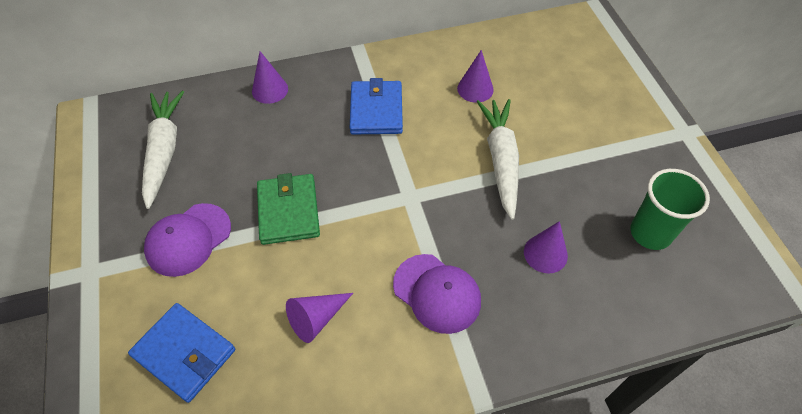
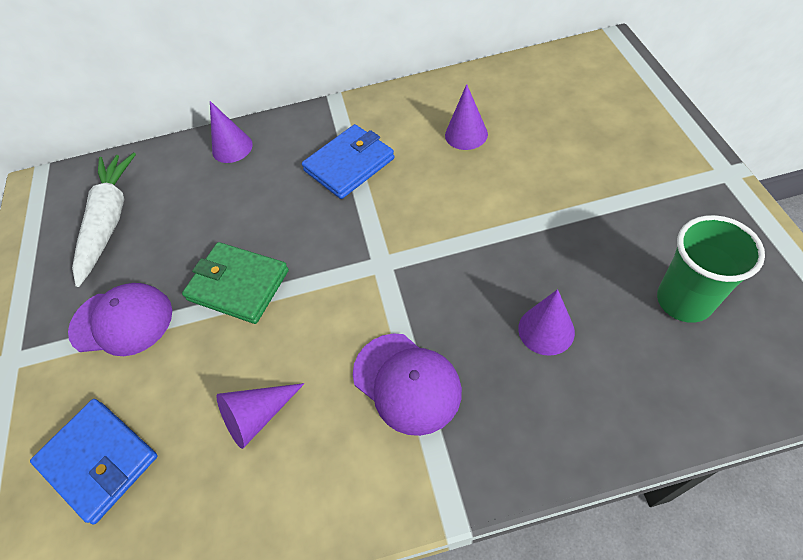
camera: 10 degrees right, 0 degrees up
purple cap [144,203,231,277] -> purple cap turned 135 degrees counterclockwise [68,283,172,356]
green wallet [257,173,320,245] -> green wallet turned 60 degrees counterclockwise [182,242,289,324]
blue wallet [350,78,403,134] -> blue wallet turned 45 degrees clockwise [302,124,394,199]
white carrot [477,99,519,220] -> none

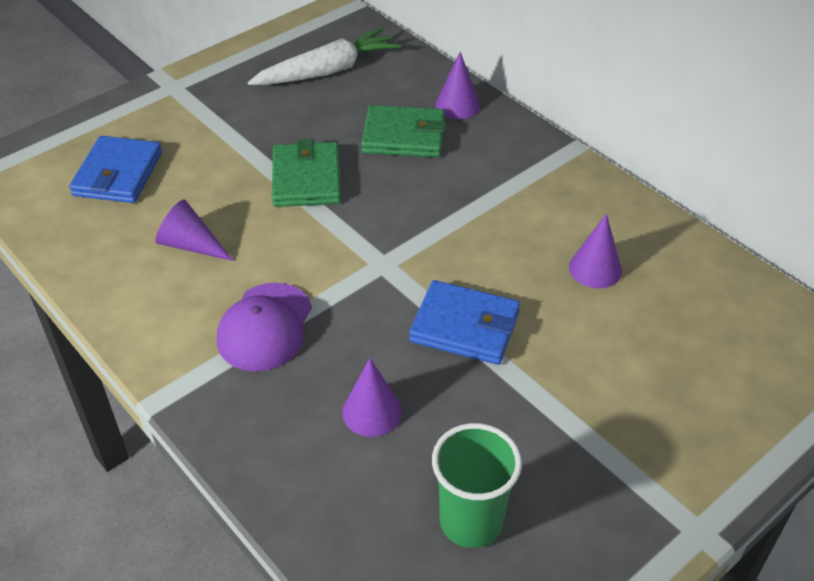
camera: 55 degrees right, 10 degrees down
purple cap [68,283,172,356] -> none
blue wallet [302,124,394,199] -> blue wallet moved to [409,280,520,365]
none -> green wallet [361,105,446,158]

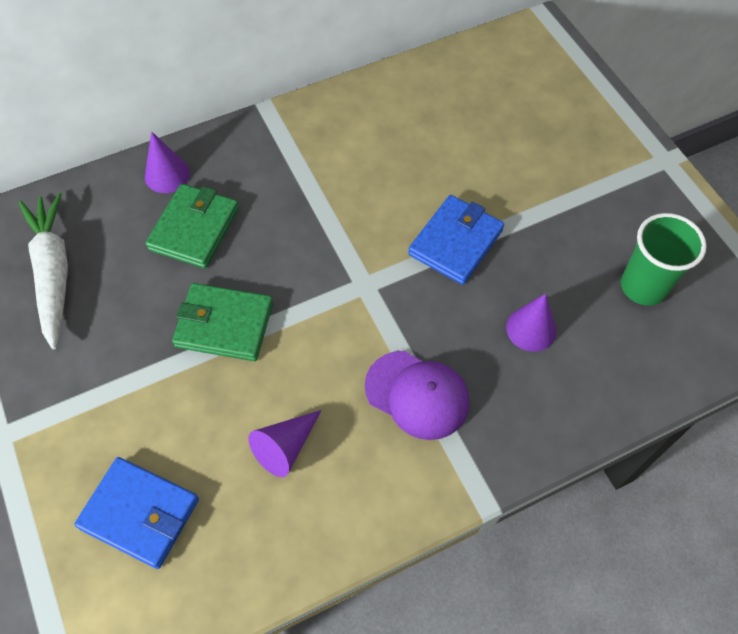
camera: 75 degrees left, 15 degrees up
purple cone [569,214,622,288] -> none

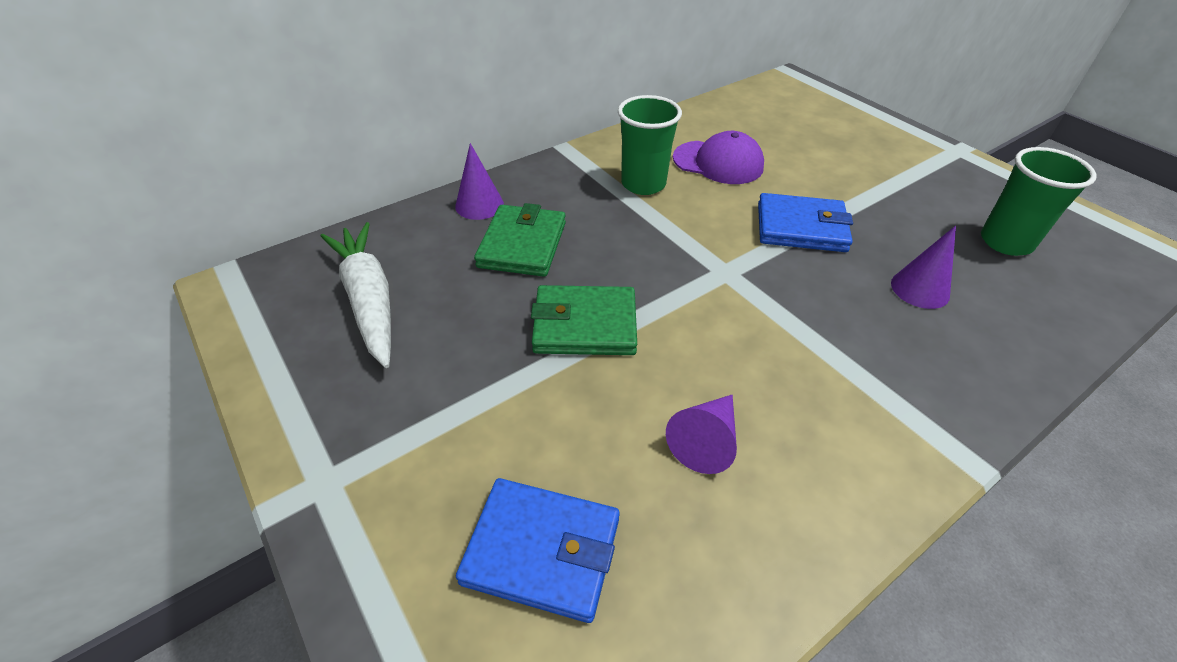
camera: 10 degrees left, 15 degrees down
purple cap [365,351,470,440] -> purple cap moved to [673,131,764,184]
blue wallet [408,195,504,285] -> blue wallet turned 75 degrees clockwise [758,193,853,252]
none -> green cup [618,95,682,195]

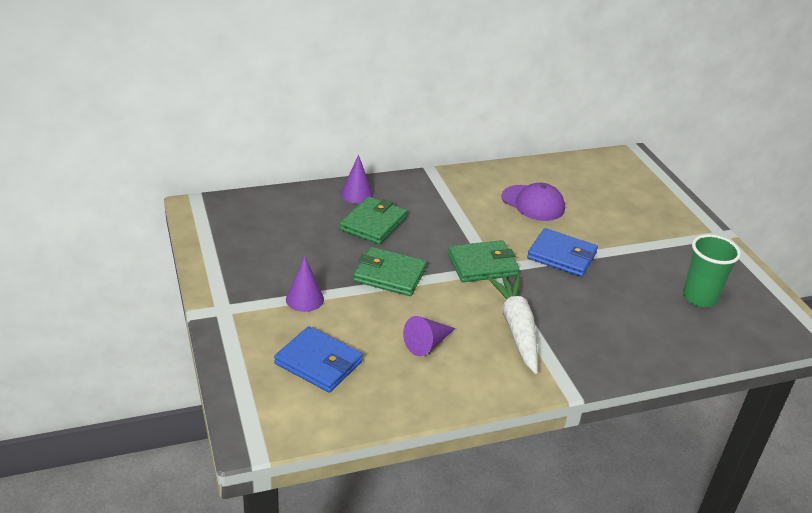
camera: 15 degrees right, 10 degrees down
white carrot [321,222,391,368] -> white carrot moved to [487,275,538,374]
green cup [618,95,682,195] -> none
purple cone [891,225,956,309] -> purple cone moved to [286,257,324,312]
none -> green wallet [448,240,519,282]

